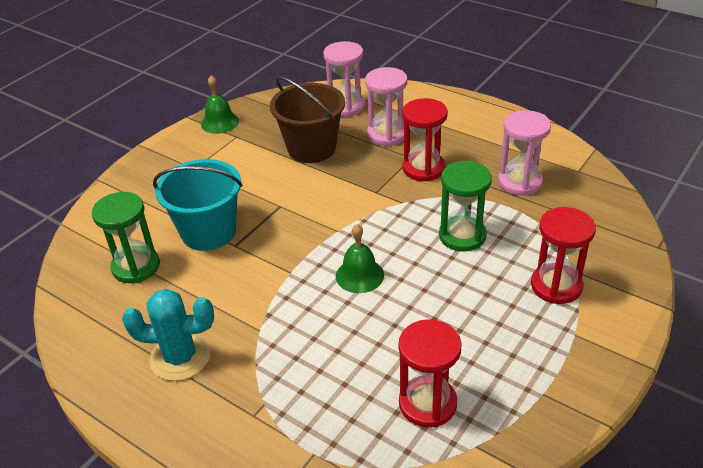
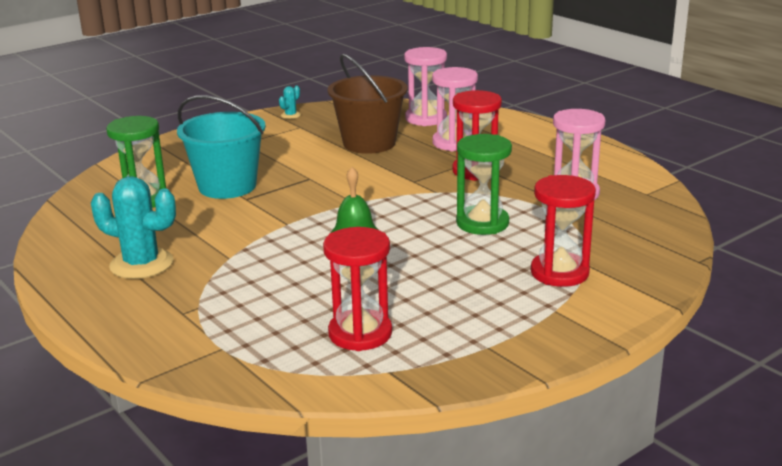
camera: 15 degrees right, 15 degrees down
green bell [201,75,239,134] -> turquoise cactus [279,86,301,119]

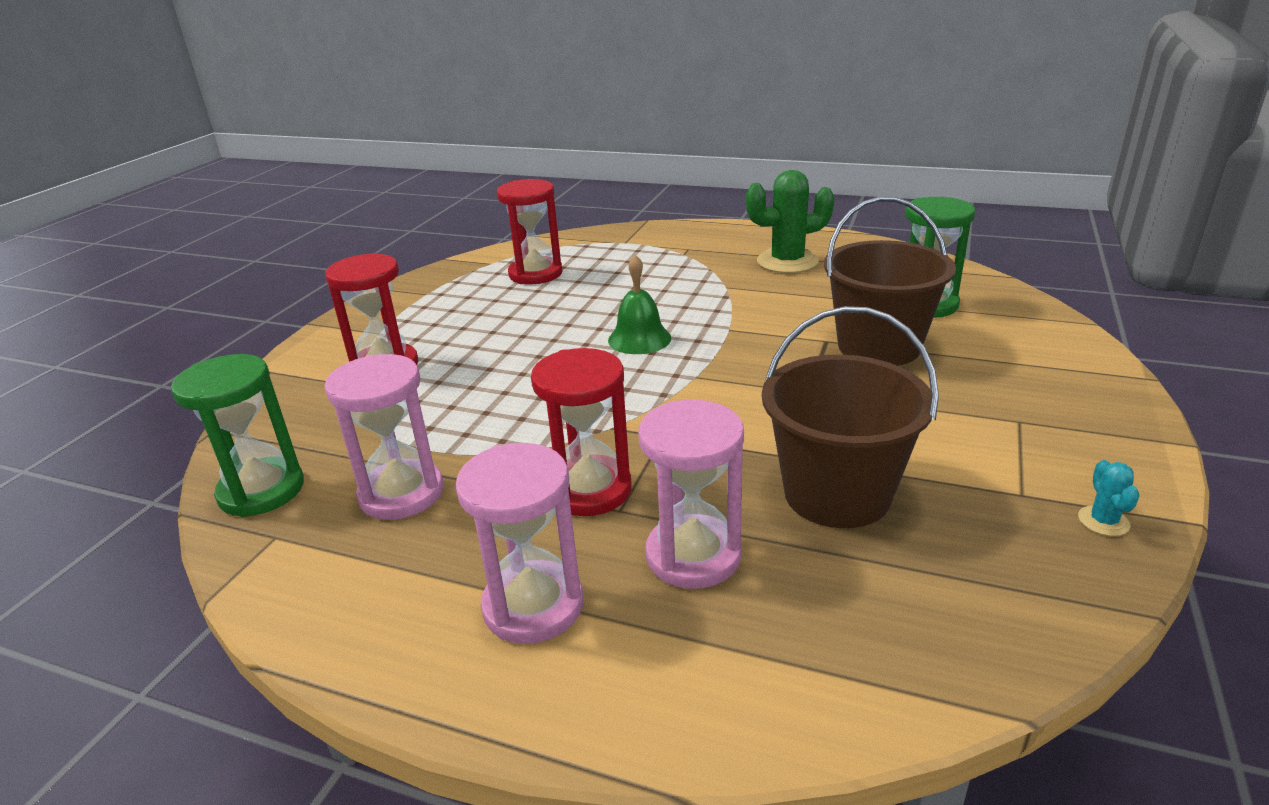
camera: 150 degrees right, 5 degrees up
turquoise cactus [91,176,176,279] -> green cactus [746,170,835,273]
turquoise bucket [177,95,266,199] -> brown bucket [824,196,956,366]
pink hourglass [404,47,447,126] -> pink hourglass moved to [455,443,583,644]
green hourglass [456,134,512,235] -> green hourglass moved to [171,354,304,517]

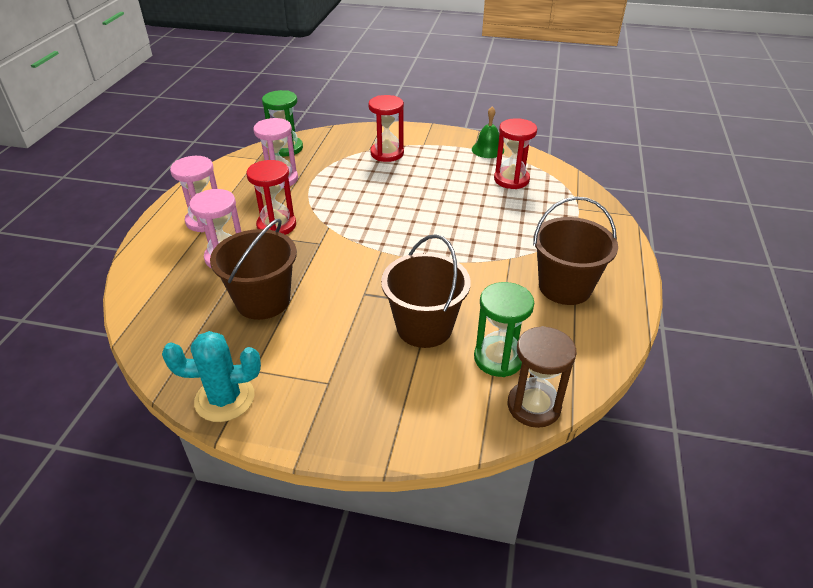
camera: 80 degrees right, 10 degrees up
green bell [608,255,671,354] -> green bell moved to [472,107,504,158]
green cactus [746,170,835,273] -> brown bucket [533,197,618,305]
turquoise cactus [1078,460,1140,536] -> turquoise cactus [162,331,261,422], size x2.26
none -> brown hourglass [508,326,577,428]

